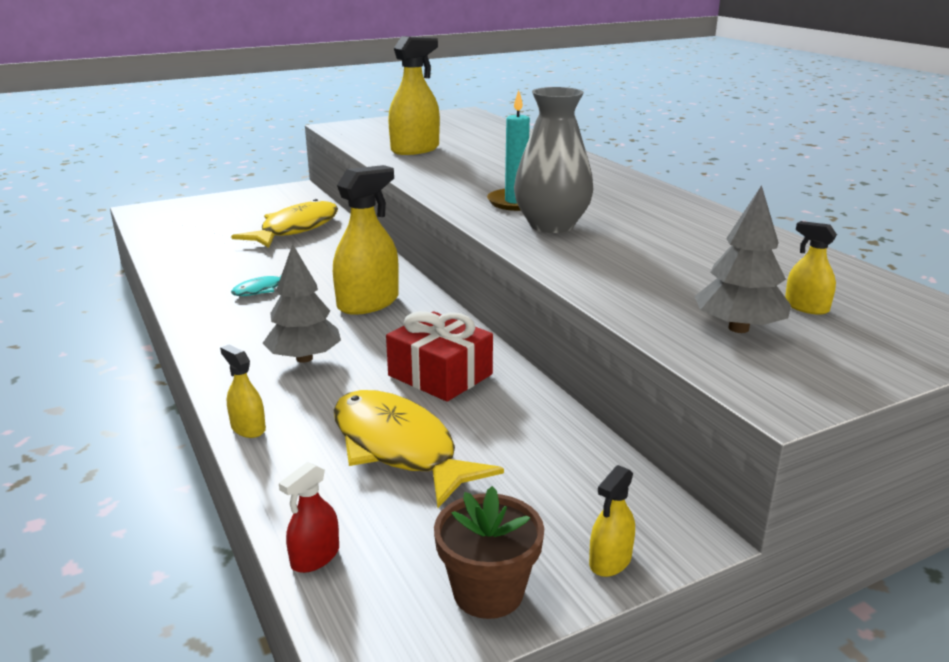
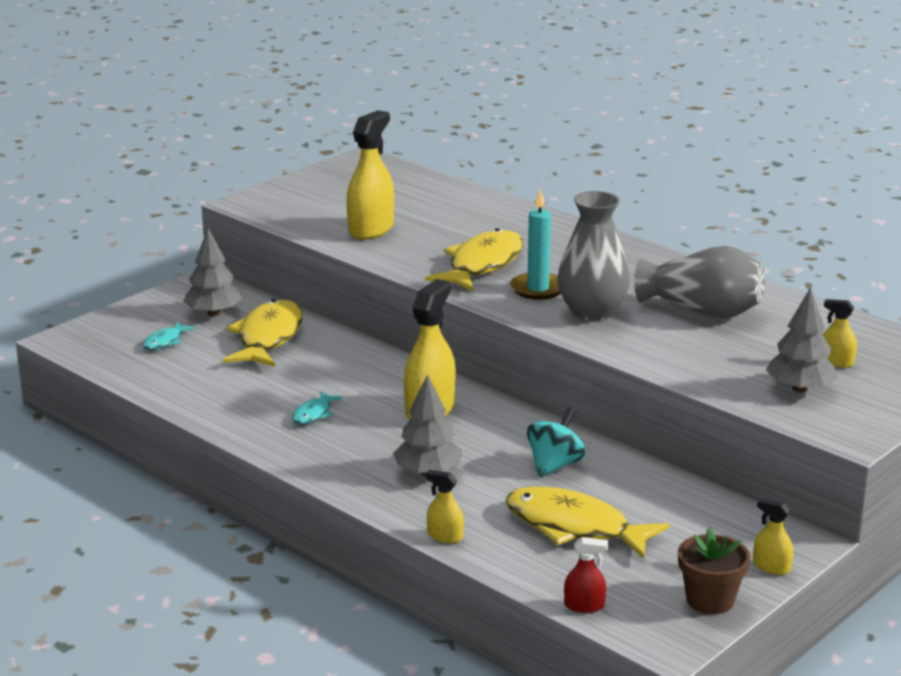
camera: 20 degrees left, 0 degrees up
red spray bottle [279,462,339,573] -> red spray bottle turned 105 degrees counterclockwise [564,537,608,613]
red gift [386,311,493,402] -> turquoise spinning top [527,407,586,477]
yellow spray bottle [589,465,635,577] -> yellow spray bottle turned 105 degrees clockwise [753,498,793,575]
none -> turquoise fish [142,322,195,350]
none -> grey tree [183,228,242,316]
none -> yellow fish [425,228,523,291]
none -> grey vase [634,246,765,318]

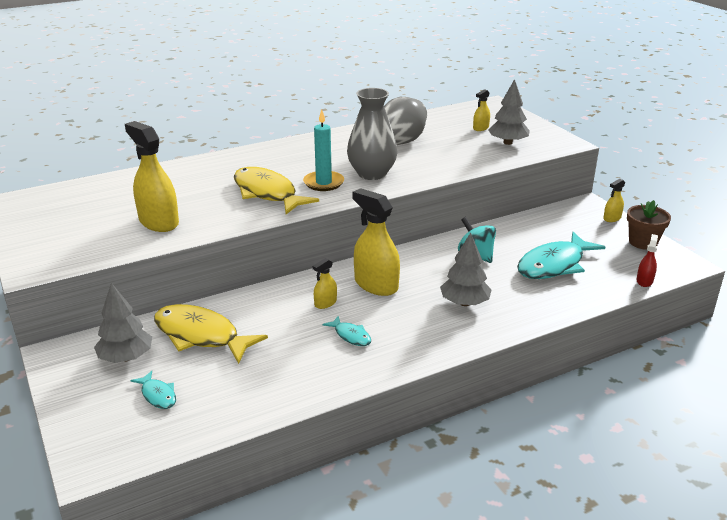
camera: 70 degrees left, 5 degrees up
yellow spray bottle [425,470,464,543] -> yellow spray bottle moved to [313,258,337,309]
yellow fish [505,487,670,559] -> turquoise fish [517,232,605,279]

